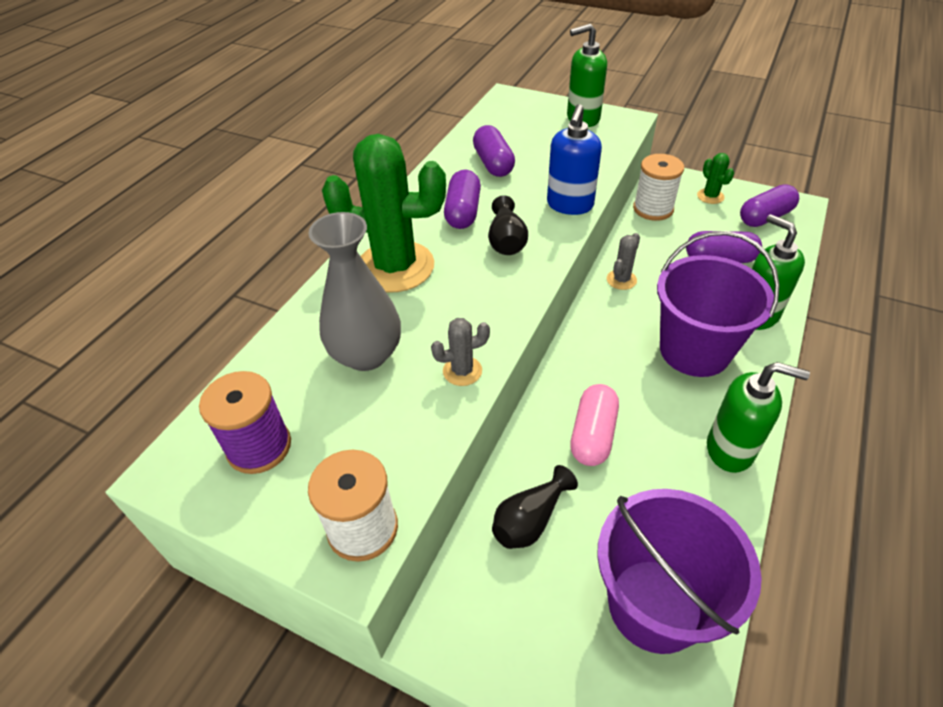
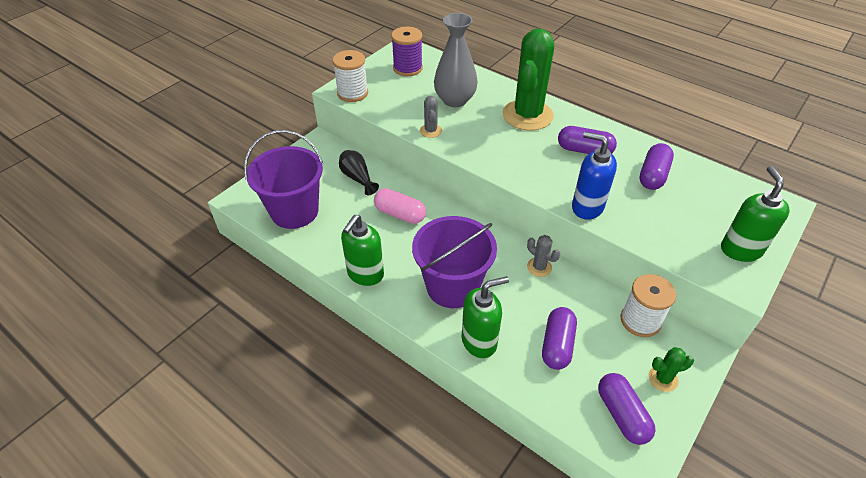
camera: 100 degrees right, 0 degrees up
purple capsule [473,125,515,177] -> purple capsule turned 60 degrees counterclockwise [639,143,674,190]
black vase [488,195,528,255] -> none

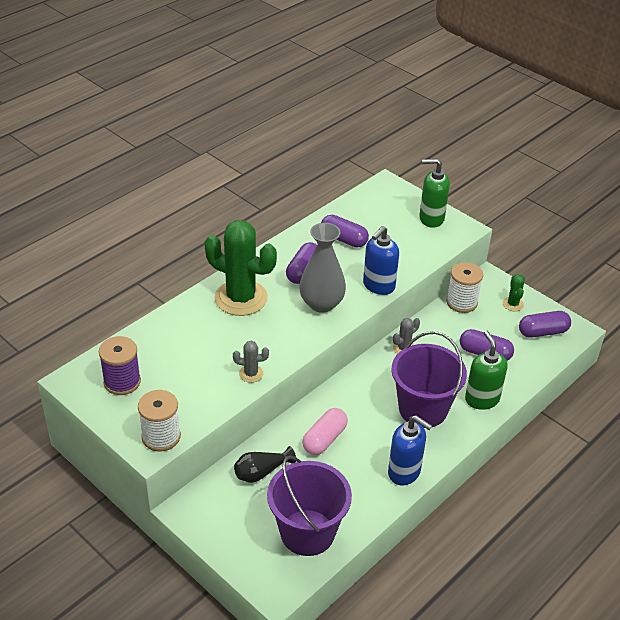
camera: 85 degrees left, 5 degrees down
green soap dispenser [341,215,384,286] -> blue soap dispenser [388,415,432,485]
grey vase [434,13,478,107] -> grey vase moved to [299,223,346,313]

